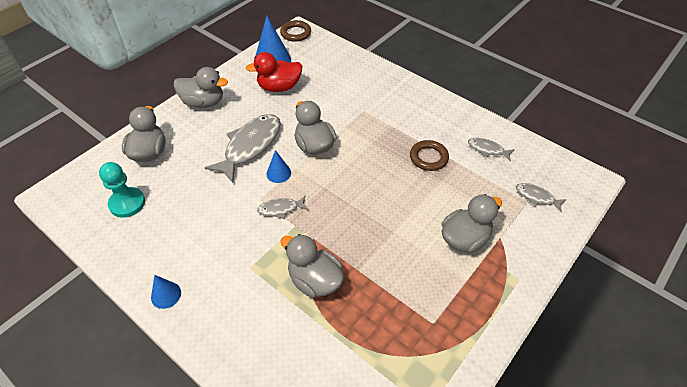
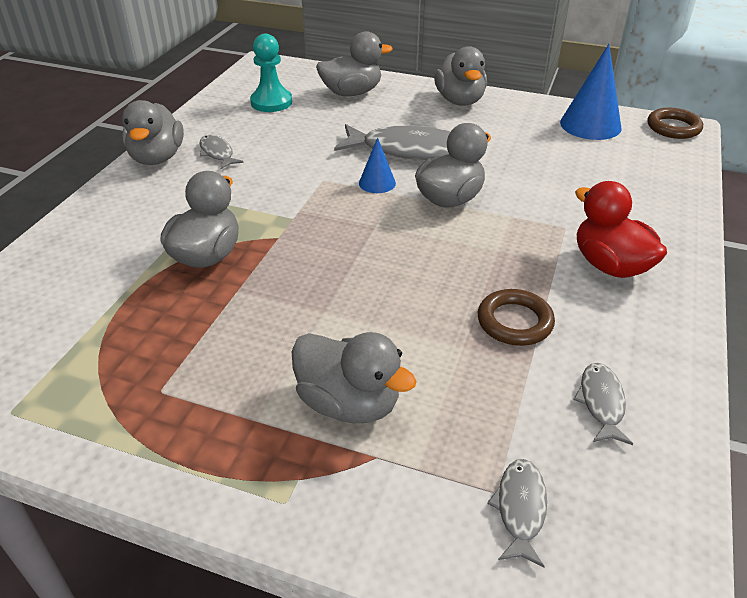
camera: 70 degrees right, 10 degrees down
blue cone [151,275,181,309] -> grey duck [122,100,184,165]
red duck [245,52,302,92] -> red duck moved to [575,181,667,278]
grey fish [257,196,308,219] -> grey fish moved to [199,135,244,170]

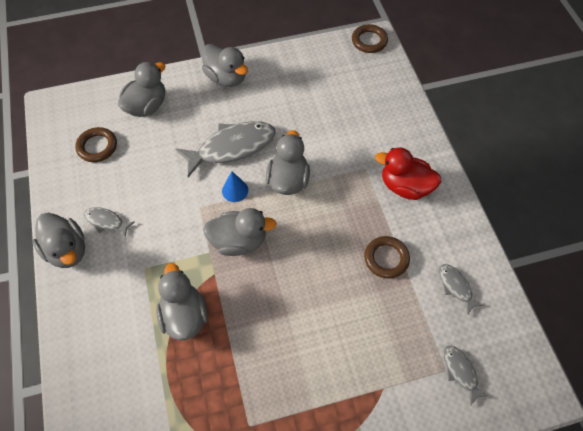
camera: 35 degrees left, 20 degrees up
turquoise pawn [250,34,292,112] -> brown ring [75,127,117,162]
grey duck [292,332,417,423] -> grey duck moved to [203,208,277,256]
blue cone [560,44,621,140] -> none

